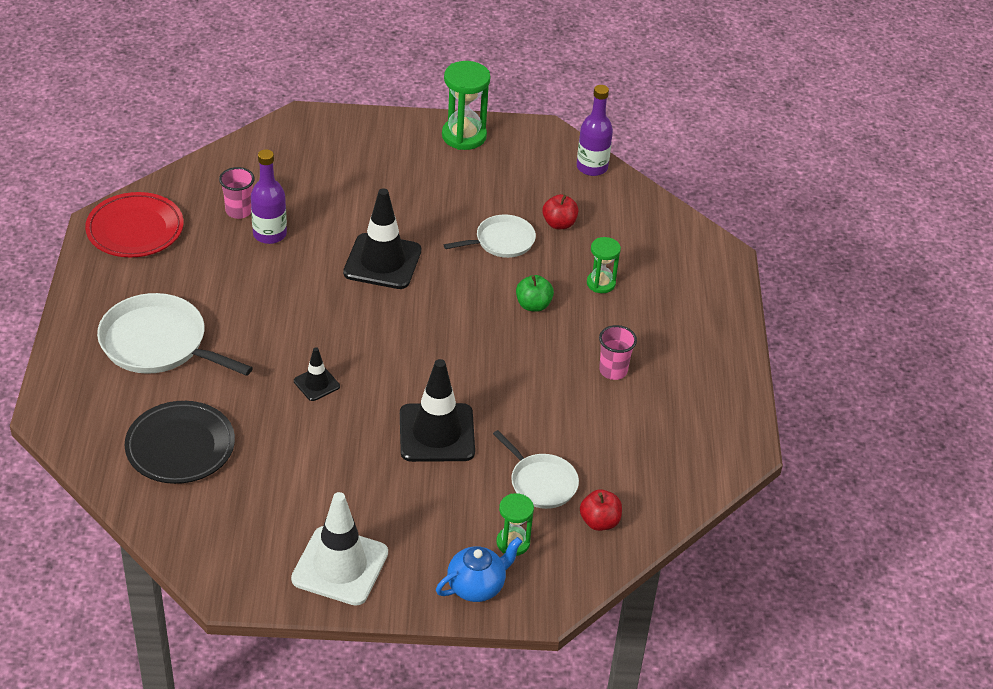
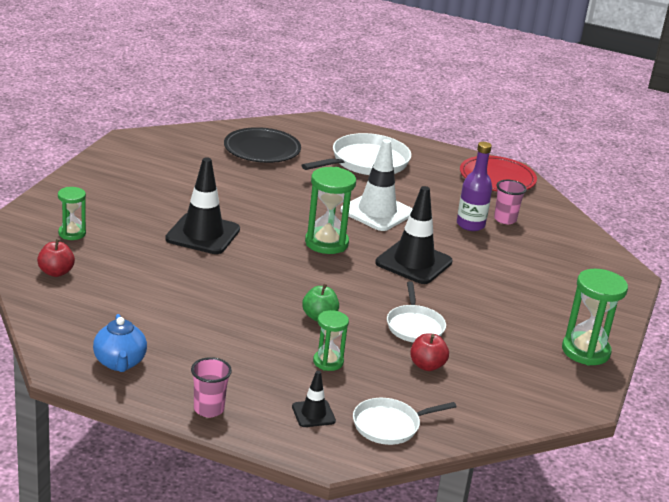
camera: 110 degrees right, 15 degrees down
white traffic cone [291,492,388,605] -> white traffic cone moved to [341,139,412,231]
black traffic cone [294,347,340,401] -> black traffic cone moved to [292,371,336,427]
blue teapot [436,537,522,602] -> blue teapot moved to [93,314,147,372]
white pan [493,430,579,509] -> white pan moved to [353,398,457,445]
purple bottle [577,85,613,176] -> none
pink cup [599,325,637,380] -> pink cup moved to [191,357,232,417]
none -> green hourglass [305,167,356,254]

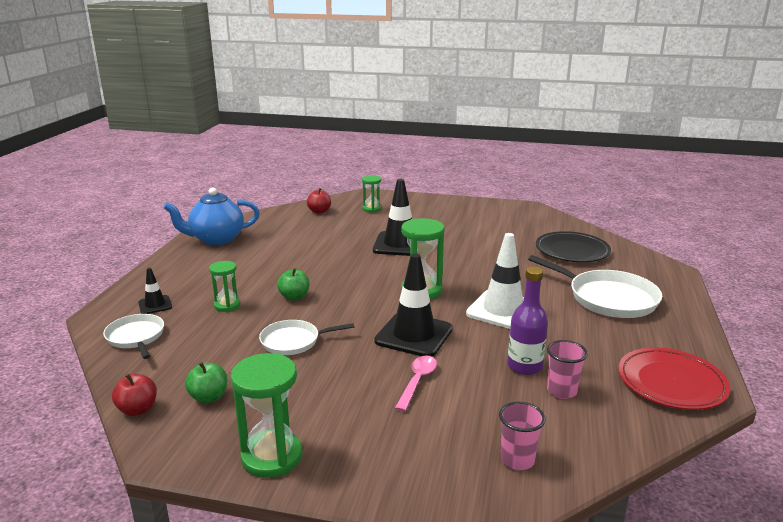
camera: 85 degrees right, 5 degrees down
blue teapot [93,314,147,372] -> blue teapot [163,188,260,245], size x1.51
pink cup [191,357,232,417] -> pink cup moved to [499,402,546,470]
red apple [410,333,449,371] -> red apple moved to [112,373,157,416]
none -> green apple [185,362,227,403]
none -> pink spoon [395,356,437,412]

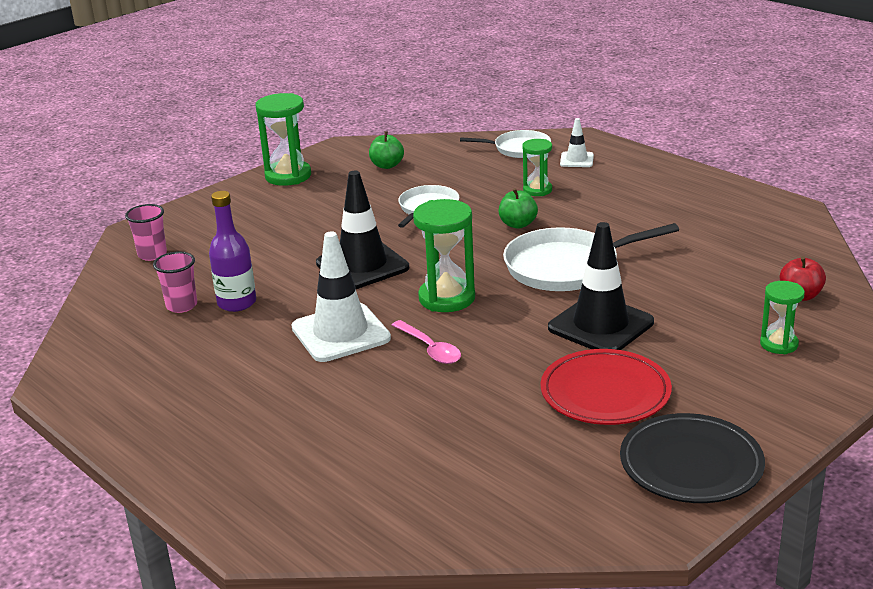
camera: 125 degrees right, 5 degrees up
red apple [112,373,157,416] -> none
black traffic cone [138,268,172,314] -> white traffic cone [560,118,594,167]
blue teapot [163,188,260,245] -> none
pink spoon [395,356,437,412] -> pink spoon moved to [392,320,461,364]
white pan [528,255,662,318] -> white pan moved to [503,223,679,291]
black plate [536,231,611,262] -> black plate moved to [620,413,765,503]
red plate [618,347,730,410] -> red plate moved to [541,349,672,425]

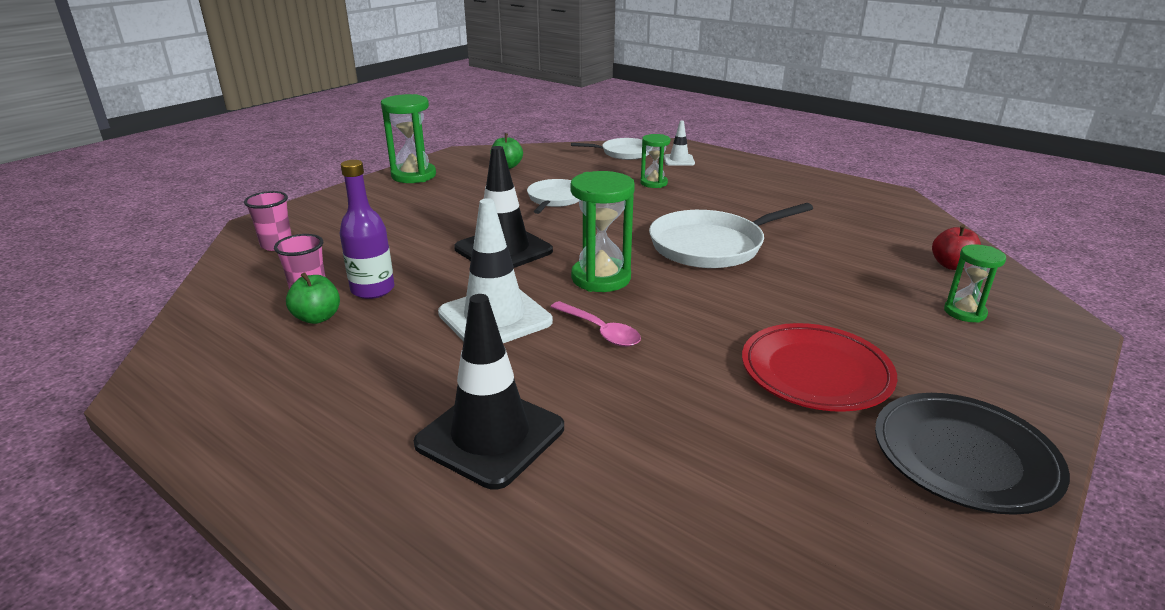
camera: 10 degrees left, 0 degrees up
green apple [498,188,538,229] -> green apple moved to [286,272,340,324]
black traffic cone [548,222,654,350] -> black traffic cone moved to [414,294,564,490]

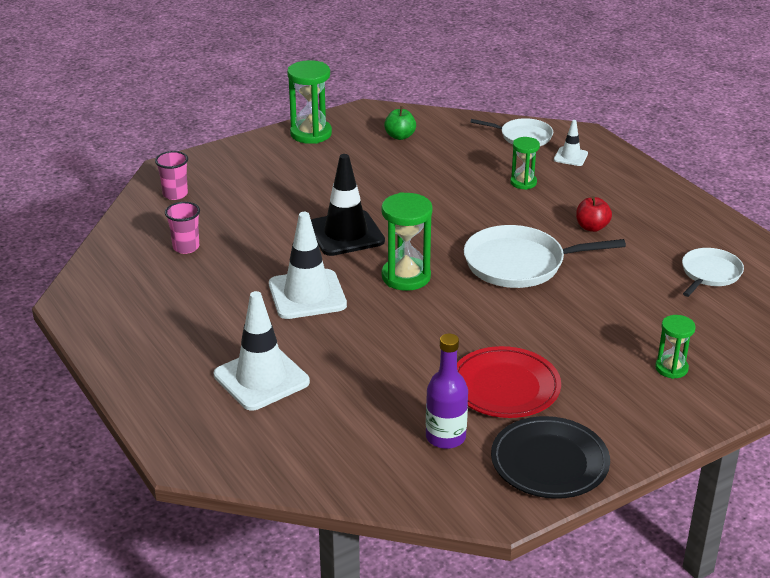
camera: 20 degrees right, 5 degrees up
green apple [286,272,340,324] -> none
purple bottle [340,160,394,299] -> purple bottle moved to [426,334,468,449]
black traffic cone [414,294,564,490] -> white traffic cone [214,291,310,411]
white pan [527,179,579,214] -> white pan moved to [682,248,744,297]
pink spoon [551,301,641,347] -> none
red apple [932,225,981,270] -> red apple moved to [576,196,612,232]

